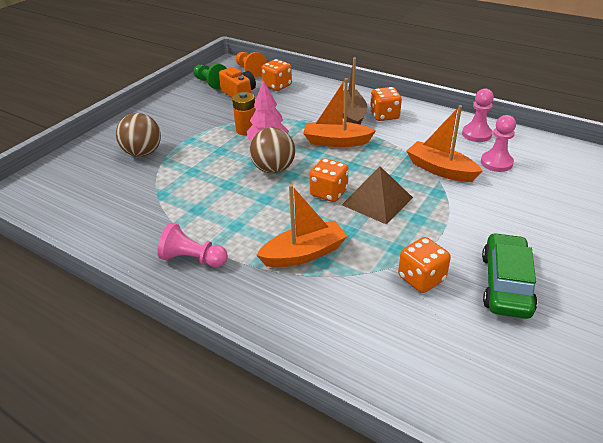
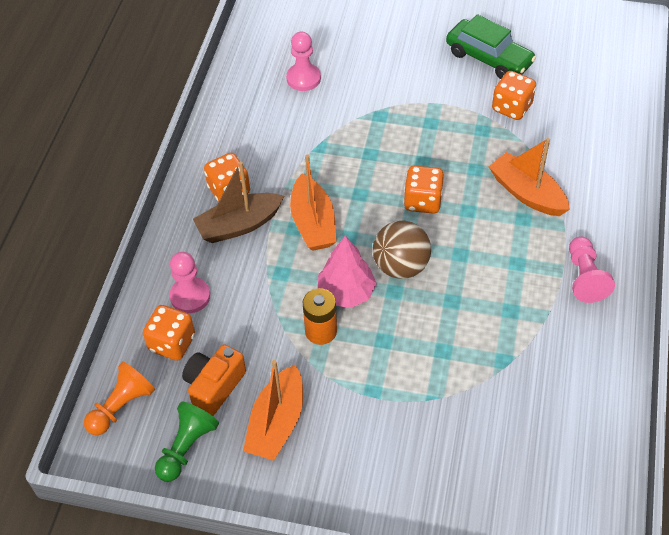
camera: 110 degrees left, 15 degrees up
brown ball [116,113,161,157] -> none
brown pyramid [342,166,413,225] -> none
orange boat [406,105,483,182] -> orange boat moved to [243,360,303,461]
pink pawn [462,88,494,142] -> pink pawn moved to [170,252,210,313]
green car [482,233,537,319] -> green car turned 135 degrees counterclockwise [446,14,536,79]

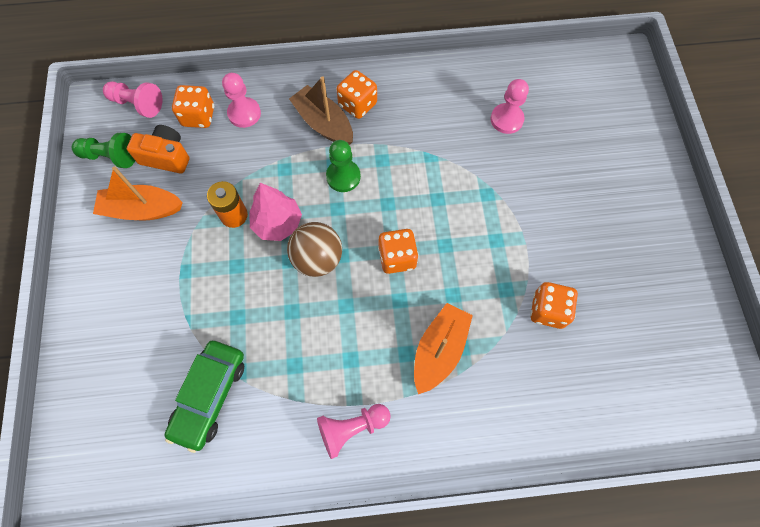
camera: 70 degrees right, 15 degrees up
orange pawn [84,361,155,435] -> pink pawn [103,81,163,118]
orange boat [290,154,336,251] -> green pawn [326,140,361,192]
green car [446,14,536,79] -> green car moved to [164,341,244,453]

